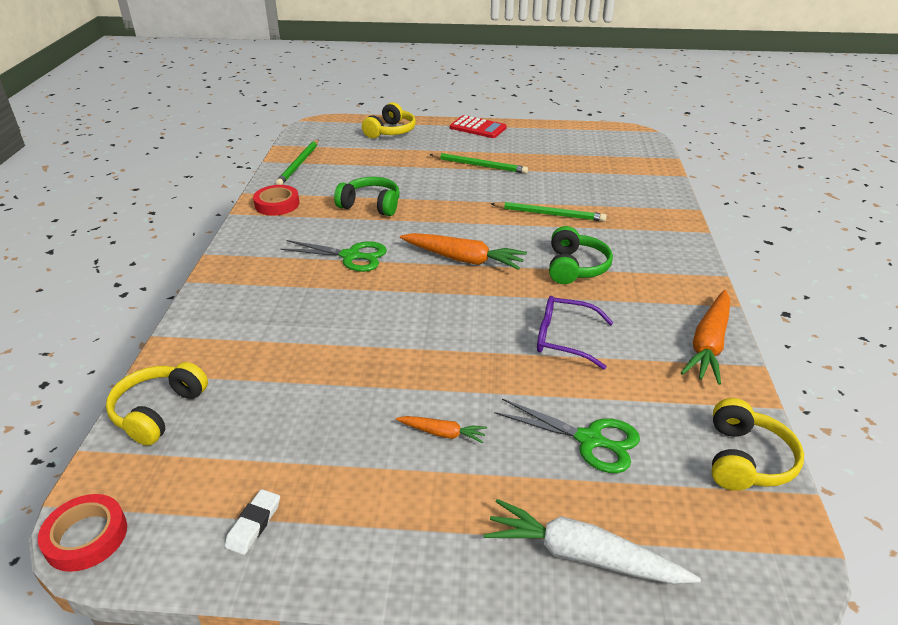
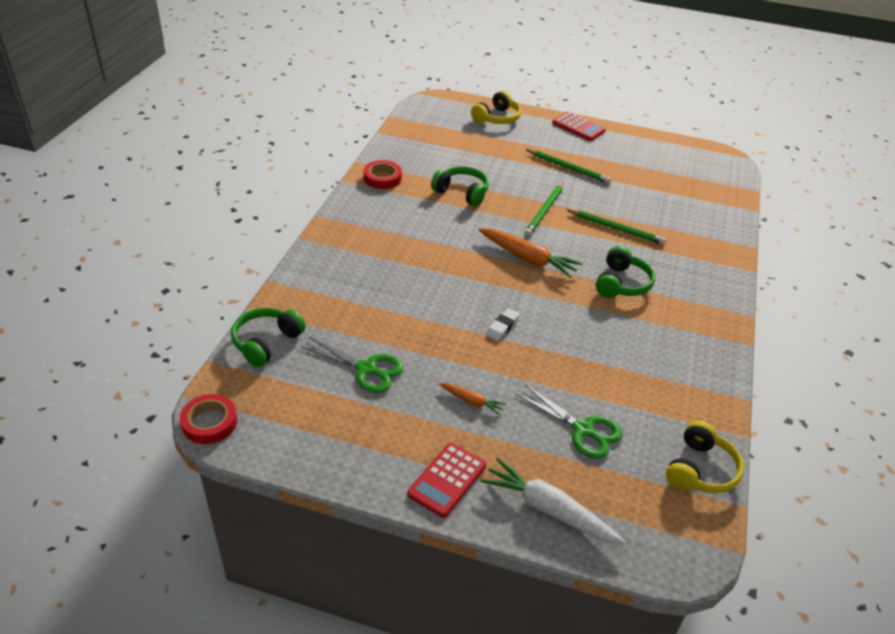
camera: 10 degrees right, 5 degrees up
yellow headphones [106,362,208,446] -> green headphones [231,308,306,367]
white eraser [225,489,280,555] -> white eraser moved to [486,308,520,341]
green pencil [275,139,319,185] -> green pencil moved to [525,182,564,236]
green scissors [281,240,387,272] -> green scissors moved to [300,337,404,393]
purple glasses [537,296,613,370] -> none
orange carrot [681,290,730,385] -> none
none -> red calculator [407,443,486,518]

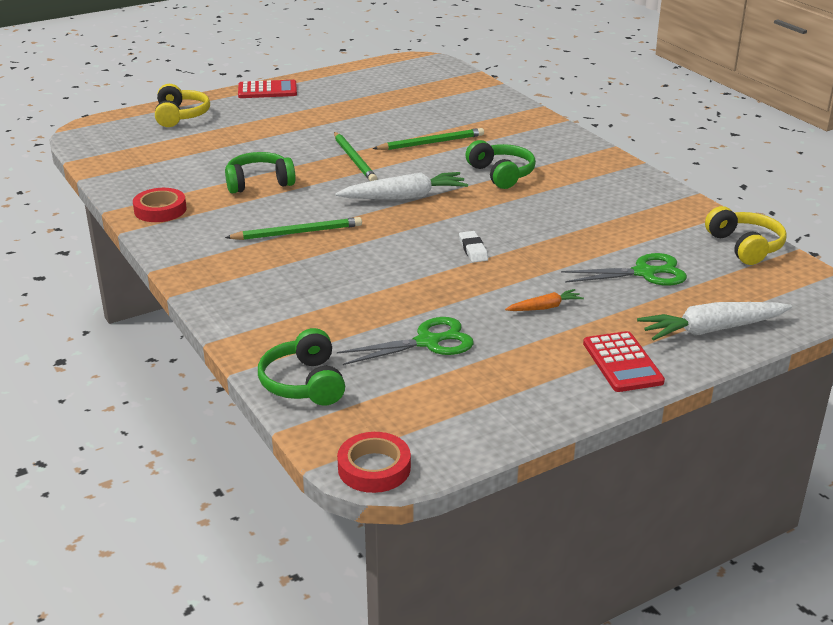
camera: 45 degrees left, 10 degrees down
orange carrot [478,228,582,278] -> white carrot [335,172,468,200]
green pencil [526,149,611,184] -> green pencil moved to [225,217,362,240]

